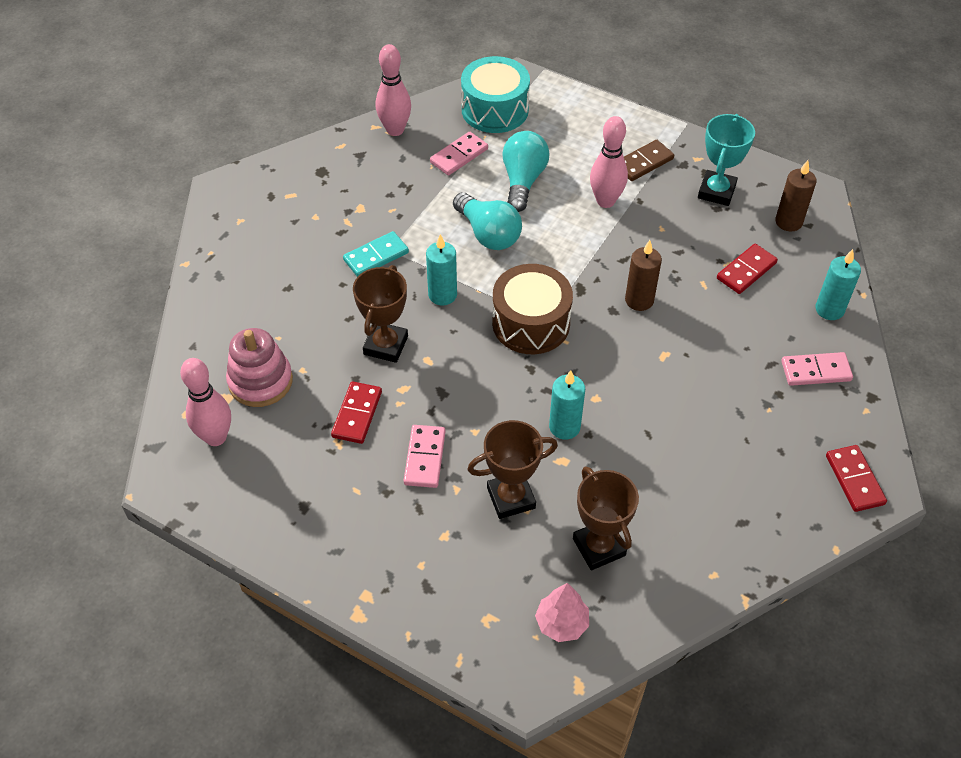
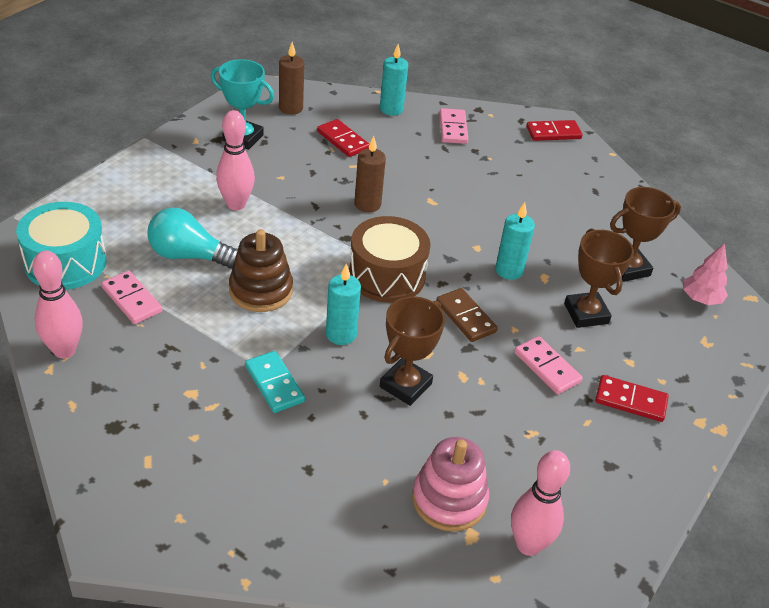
camera: 90 degrees left, 10 degrees down
red domino [331,381,382,444] -> red domino moved to [595,375,669,422]
brown trophy [353,265,408,363] -> brown trophy turned 75 degrees counterclockwise [380,296,445,406]
pink domino [404,425,445,488] -> pink domino turned 45 degrees clockwise [514,336,583,394]
turquoise light bulb [453,192,522,250] -> brown stacking toy [229,229,293,312]
brown domino [624,140,674,181] -> brown domino moved to [436,288,498,342]

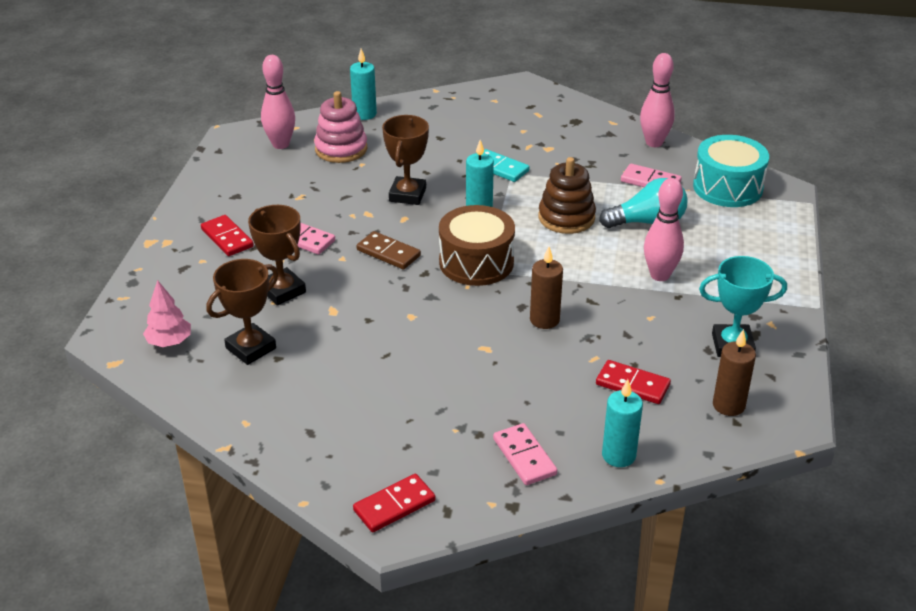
camera: 160 degrees right, 5 degrees down
turquoise candle [495,202,535,280] -> turquoise candle moved to [350,49,377,120]
red domino [595,375,669,422] -> red domino turned 60 degrees clockwise [201,215,254,256]

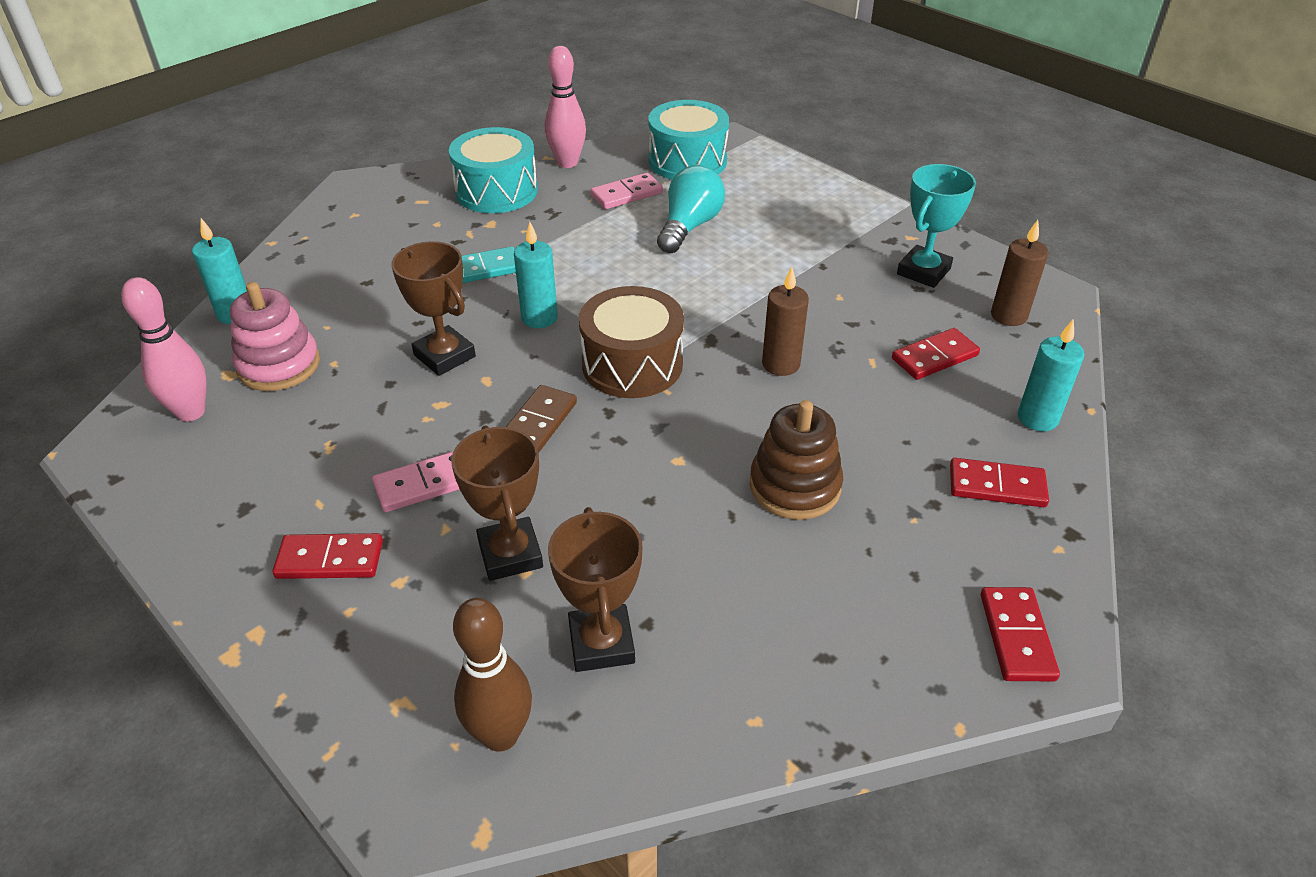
camera: 55 degrees left, 5 degrees up
pink tree [143,280,191,347] -> brown bowling pin [453,598,532,752]
brown trophy [248,205,306,305] -> brown trophy turned 75 degrees clockwise [451,426,543,581]
brown domino [357,231,421,270] -> brown domino turned 45 degrees counterclockwise [506,385,577,453]
pink domino [493,423,557,485] -> red domino [950,458,1049,507]
brown stacking toy [539,157,596,234] -> brown stacking toy moved to [750,400,843,520]
pink bowling pin [644,178,684,281] -> none
none -> turquoise drum [449,127,538,213]

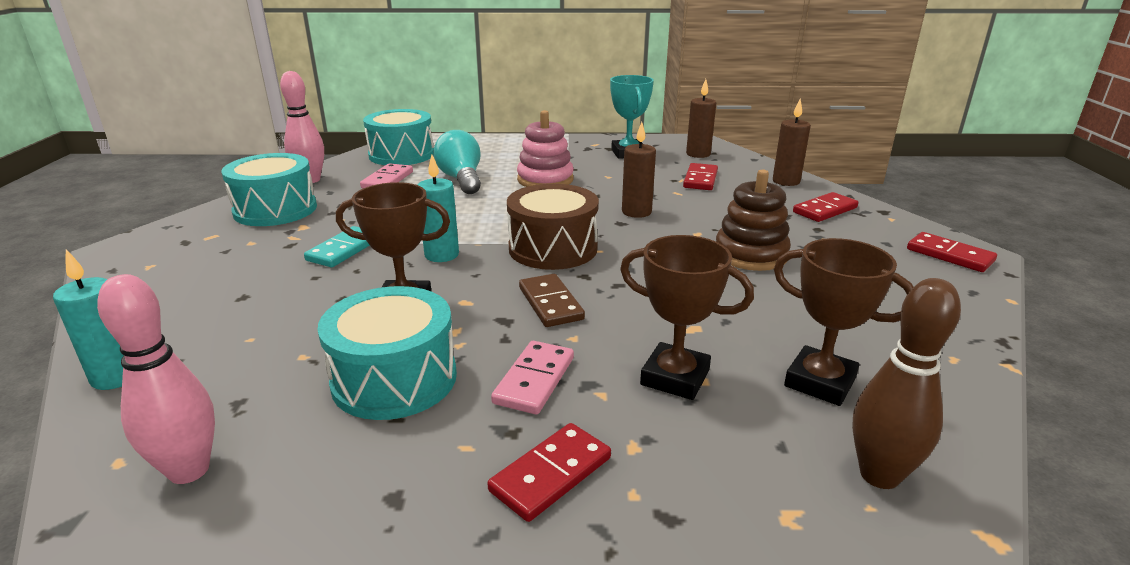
camera: 45 degrees left, 15 degrees down
pink stacking toy [230,282,320,391] -> pink stacking toy moved to [517,110,574,187]
turquoise candle [1018,319,1084,431] -> brown candle [773,99,811,186]
none -> turquoise drum [318,286,457,420]

